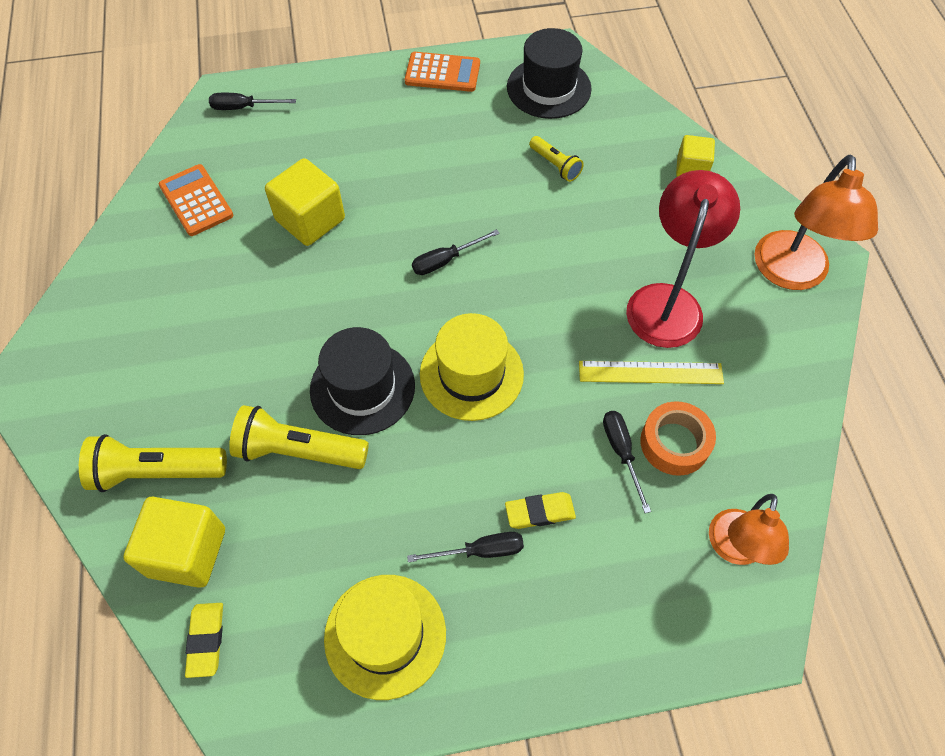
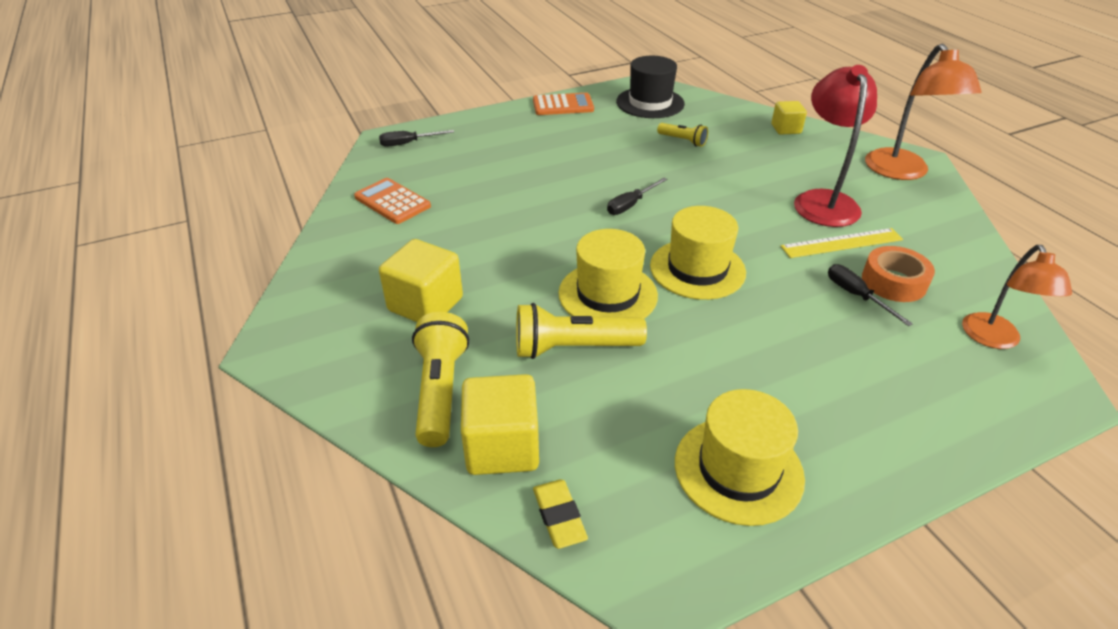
camera: 15 degrees left, 20 degrees down
yellow flashlight [79,434,227,492] -> yellow flashlight turned 105 degrees clockwise [412,312,470,447]
yellow cube [265,158,345,246] -> yellow cube moved to [379,239,463,322]
black hat [310,327,415,435] -> yellow hat [558,229,658,319]
black screwdriver [407,532,524,562] -> none
yellow eraser [505,492,576,529] -> none

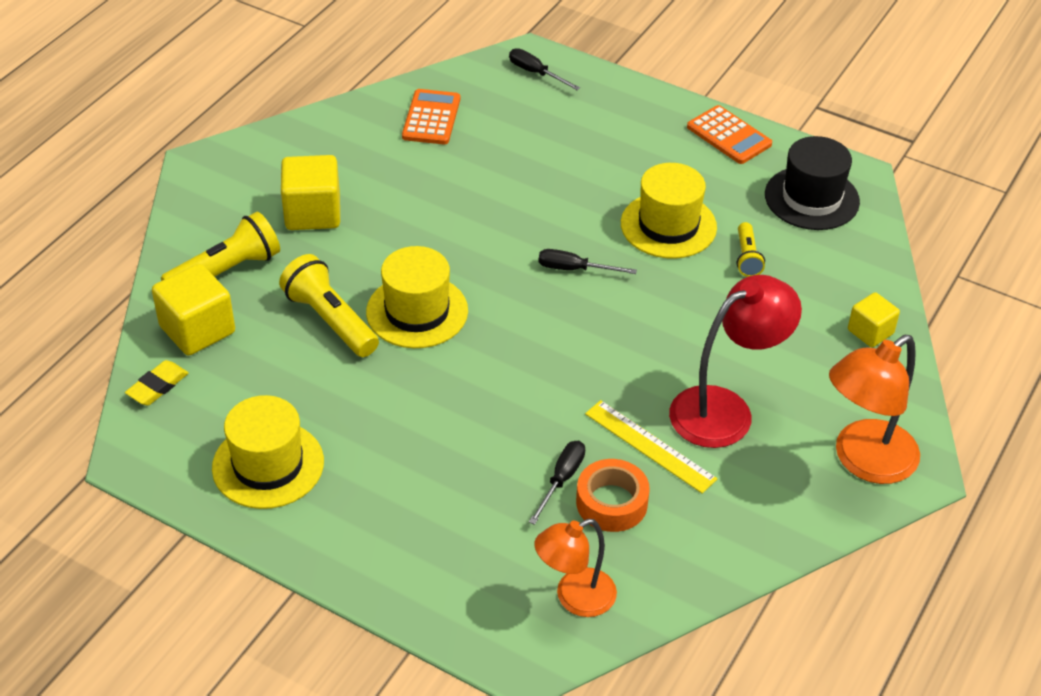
camera: 55 degrees right, 5 degrees up
yellow hat [650,206,746,300] -> yellow hat moved to [621,163,717,259]

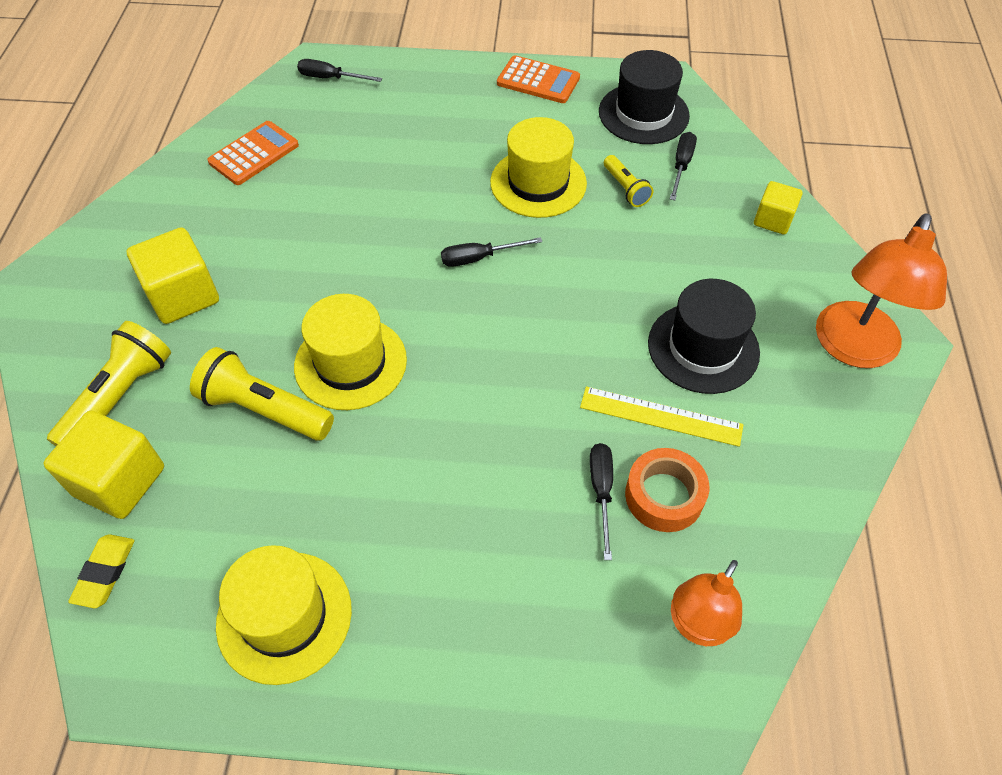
camera: 25 degrees left, 10 degrees up
orange calculator [402,89,460,144] -> orange calculator turned 60 degrees clockwise [207,121,299,185]
red lamp [669,275,802,448] -> black hat [648,279,760,394]
none -> black screwdriver [670,132,697,200]

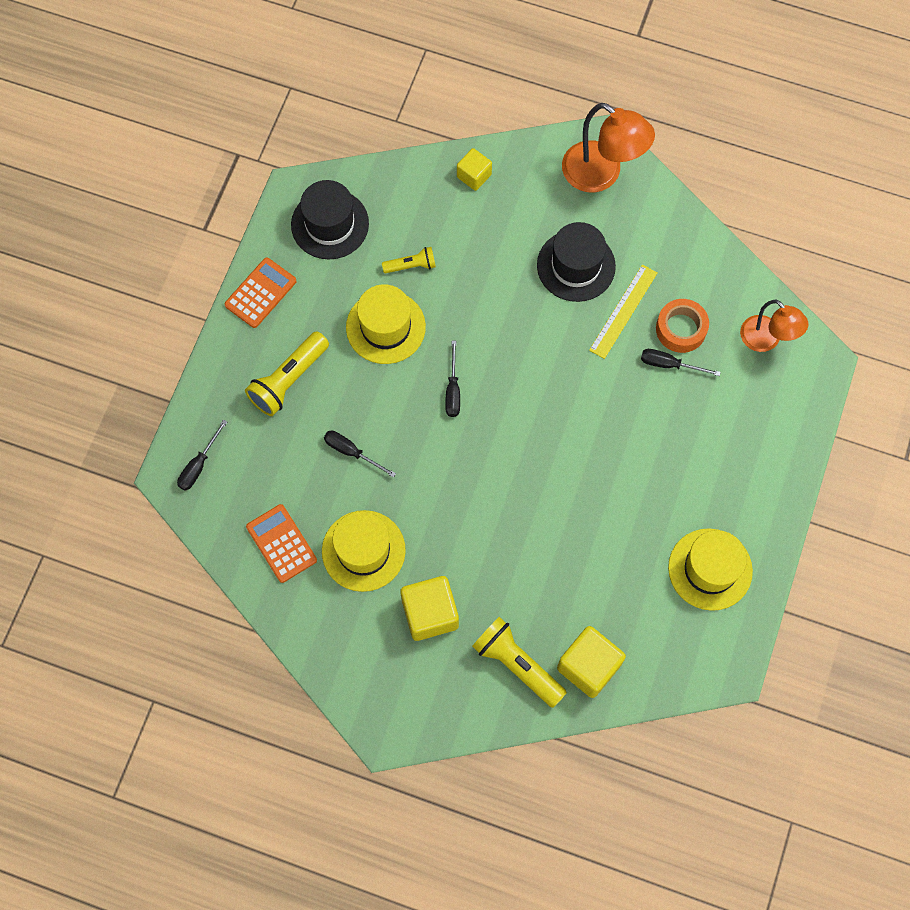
camera: 75 degrees left, 15 degrees up
yellow eraser [68,534,135,608] -> none
yellow flashlight [190,347,334,441] -> yellow flashlight moved to [245,331,329,416]
yellow hat [294,294,407,410] -> yellow hat moved to [322,510,406,592]
black screwdriver [670,132,697,200] -> black screwdriver moved to [324,431,396,478]

